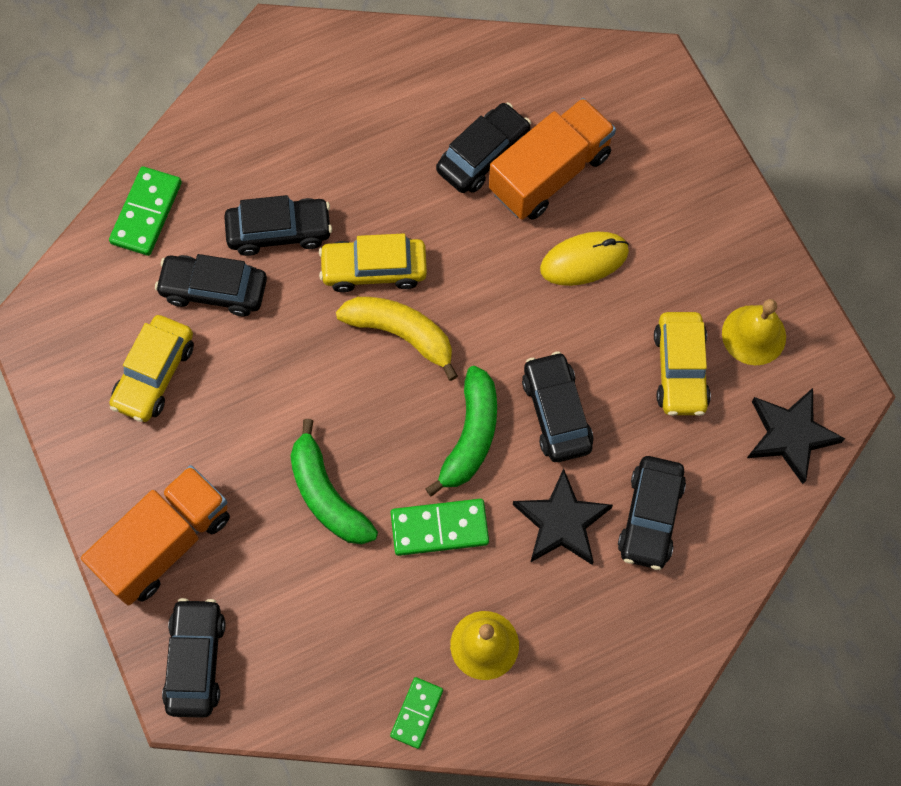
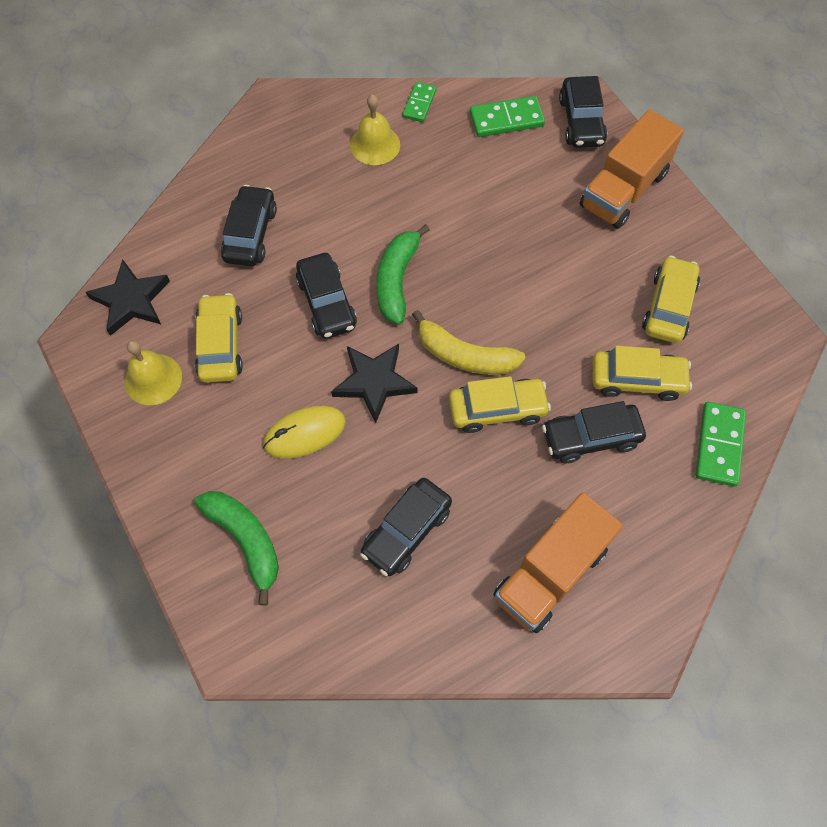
camera: 175 degrees right, 5 degrees down
black car [155,254,267,316] -> yellow car [593,346,692,401]
green banana [290,419,378,544] -> green banana moved to [194,491,279,605]
green domino [390,499,489,556] -> green domino moved to [470,96,545,137]
orange truck [489,98,616,220] -> orange truck moved to [493,492,623,633]
black star [513,468,613,565] -> black star moved to [331,344,417,423]

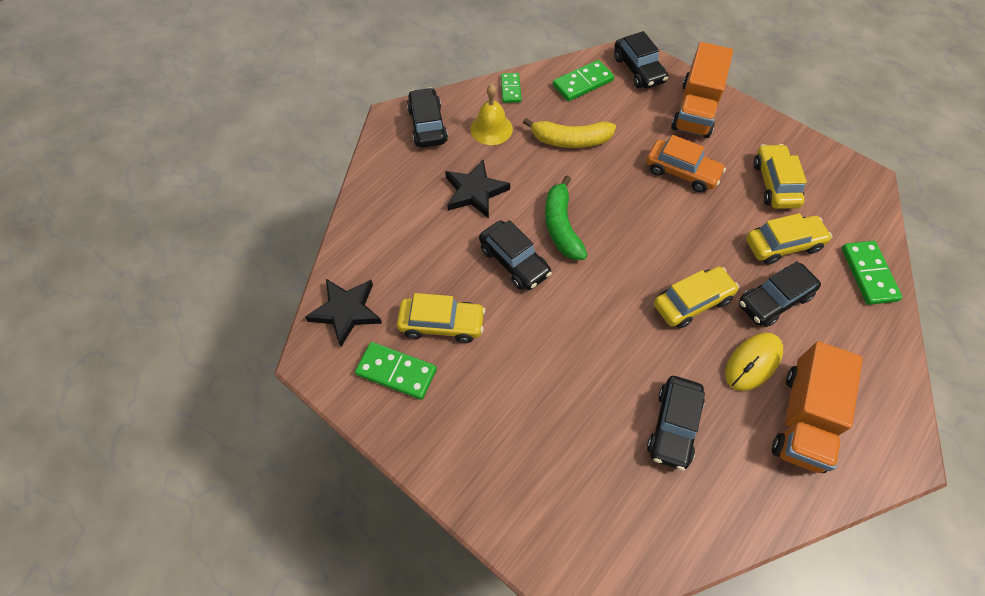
camera: 20 degrees left, 5 degrees down
yellow bell [125,340,182,405] -> green domino [355,342,437,400]
green banana [194,491,279,605] -> none
yellow car [195,293,243,383] -> yellow car turned 120 degrees clockwise [397,293,485,343]
black car [221,185,277,266] -> black car moved to [407,87,448,148]
yellow mouse [263,406,346,459] -> yellow mouse moved to [725,333,783,391]
black star [331,344,417,423] -> black star moved to [445,160,510,218]
yellow banana [412,310,525,375] -> yellow banana moved to [523,118,616,148]
none -> orange car [646,135,726,192]

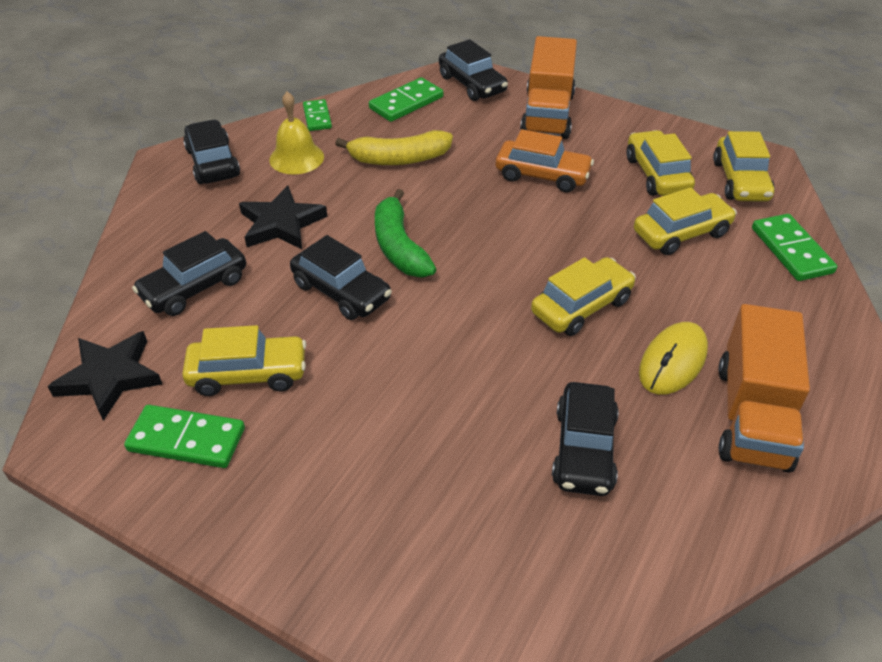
camera: 10 degrees left, 15 degrees down
black car [739,261,821,327] -> black car moved to [132,231,246,316]
none -> yellow car [713,131,775,202]

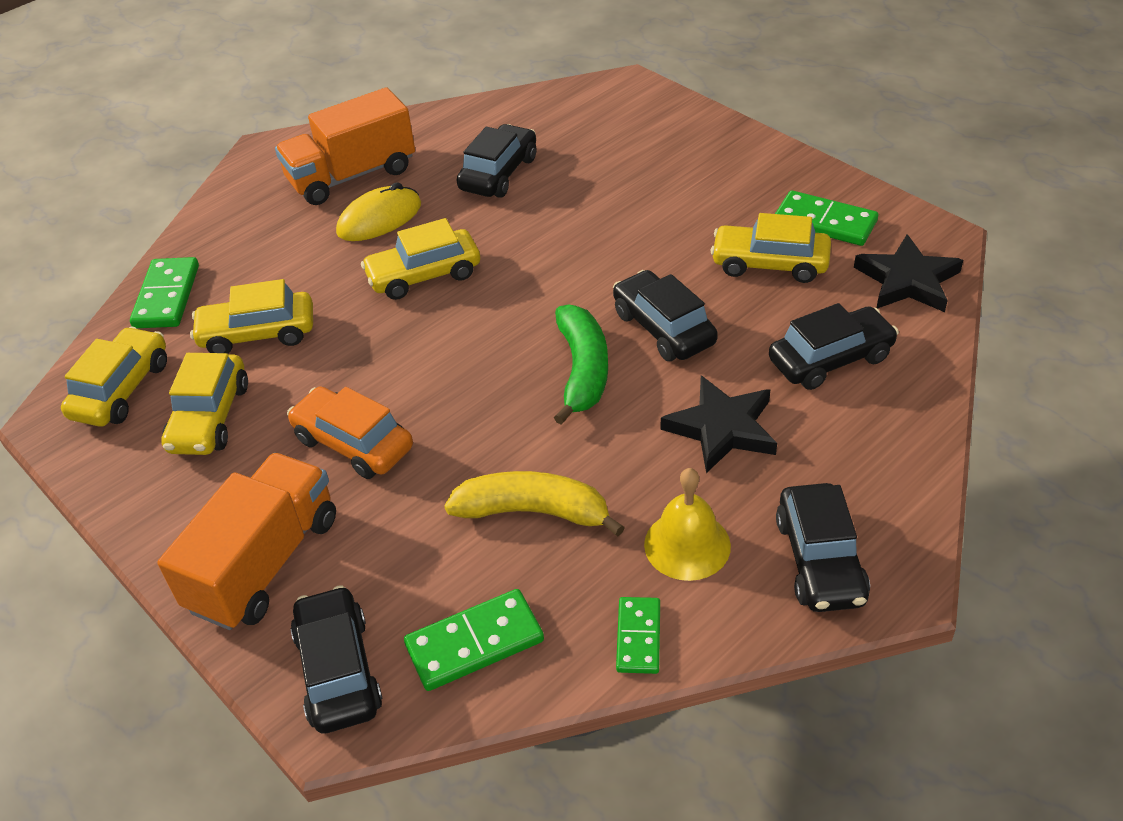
camera: 160 degrees left, 0 degrees up
orange truck [718,304,810,472] -> orange truck turned 150 degrees counterclockwise [275,87,415,205]

